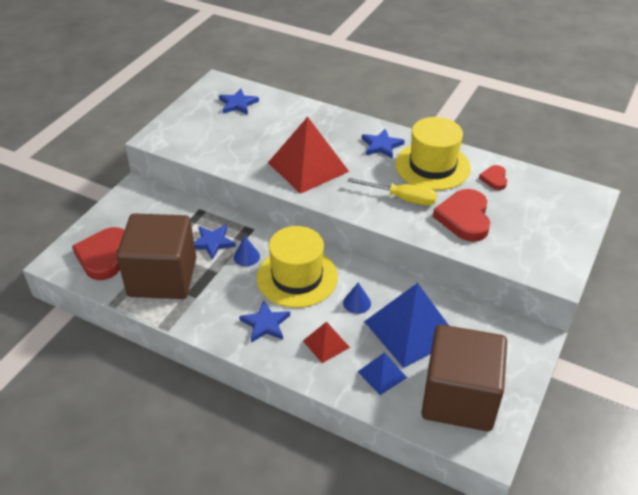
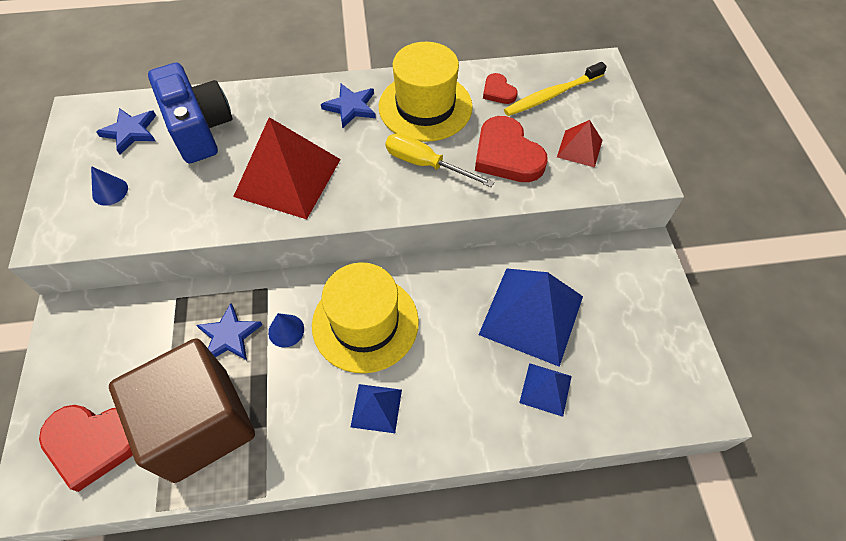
camera: 35 degrees left, 15 degrees up
red heart [72,227,125,280] -> red heart turned 60 degrees counterclockwise [39,405,133,492]
blue star [239,300,290,343] -> blue pyramid [351,384,402,433]
red pyramid [303,322,350,363] -> red pyramid moved to [557,120,602,168]
blue cone [343,282,371,314] -> blue cone moved to [91,166,128,206]
yellow screwdriver [347,178,437,205] -> yellow screwdriver turned 135 degrees counterclockwise [385,133,495,187]
brown cube [421,324,507,431] -> none
none -> blue camera [148,63,232,163]
none -> yellow toothbrush [504,62,607,116]

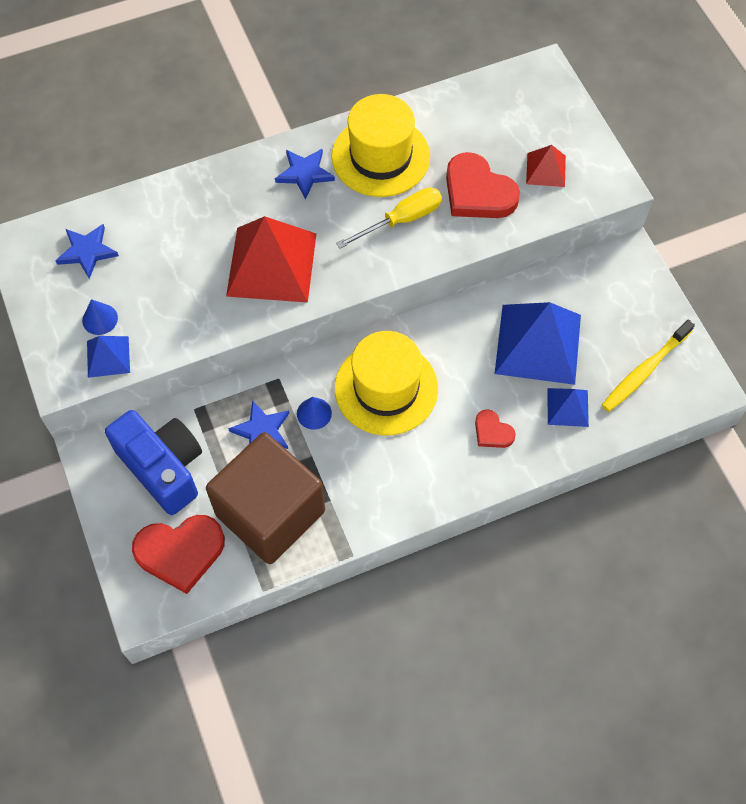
camera: 15 degrees left, 5 degrees up
blue camera [148,63,232,163] -> blue camera moved to [105,410,202,515]
blue pyramid [351,384,402,433] -> blue pyramid moved to [87,336,130,378]
yellow screwdriver [385,133,495,187] -> yellow screwdriver turned 135 degrees clockwise [336,187,442,249]
red heart [483,73,517,104] -> red heart moved to [475,409,516,448]
yellow toothbrush [504,62,607,116] -> yellow toothbrush moved to [602,319,695,412]

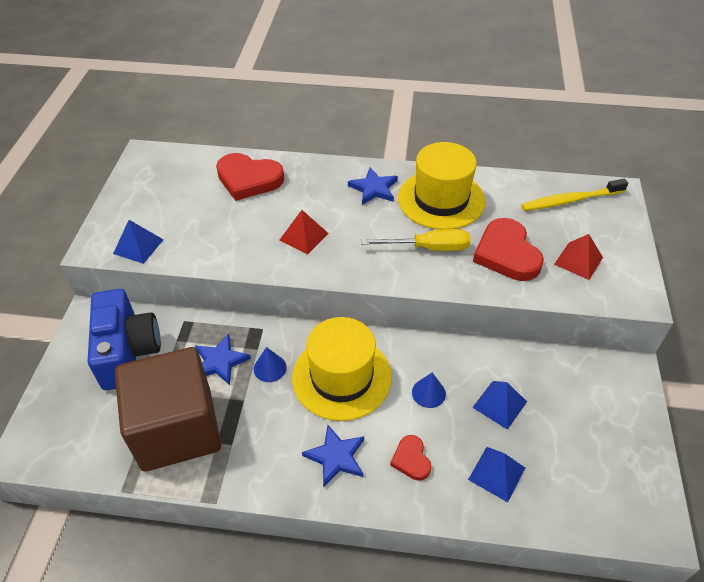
camera: 30 degrees right, 15 degrees down
blue star [55,224,119,279] -> blue star moved to [302,425,364,487]
blue cone [82,299,118,335] -> blue cone moved to [412,373,446,408]
red heart [132,515,225,594] -> red heart moved to [216,153,284,201]
red pyramid [226,216,316,303] -> red pyramid [280,210,329,255], size x0.50
blue pyramid [495,302,581,385] -> blue pyramid [472,381,527,430], size x0.50
yellow toothbrush [602,319,695,412] -> yellow toothbrush moved to [521,179,628,211]

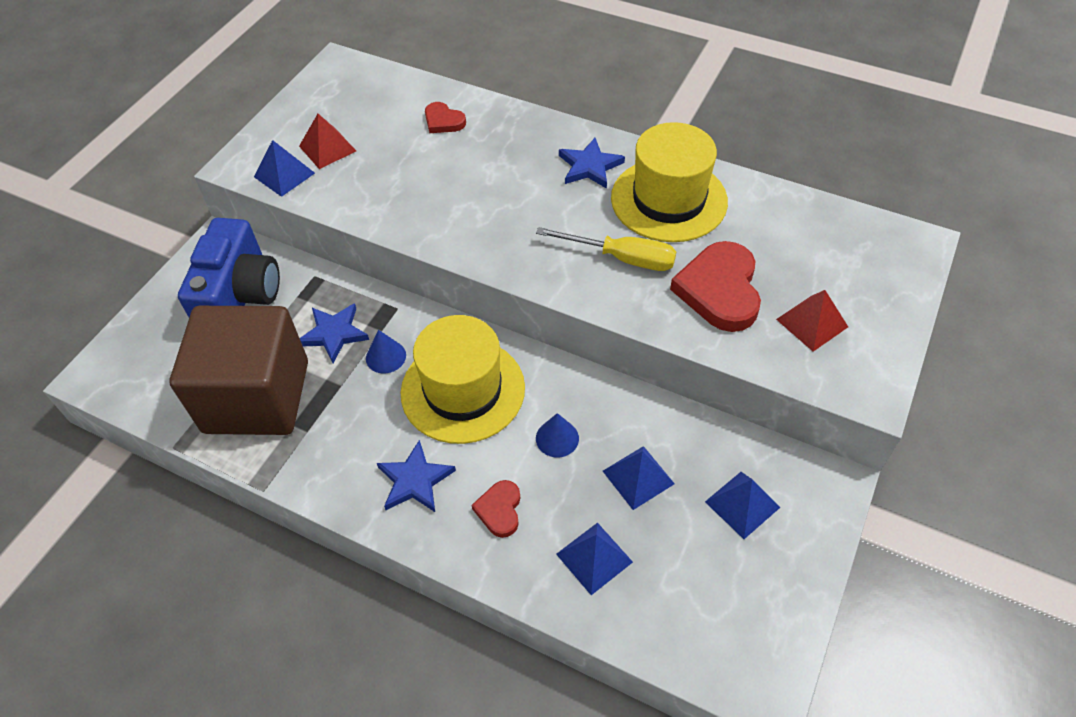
camera: 20 degrees right, 5 degrees up
red heart [216,153,284,201] -> red heart [425,102,466,133], size x0.52
red pyramid [280,210,329,255] -> red pyramid moved to [299,114,356,169]
yellow toothbrush [521,179,628,211] -> none
none -> blue pyramid [705,472,780,539]

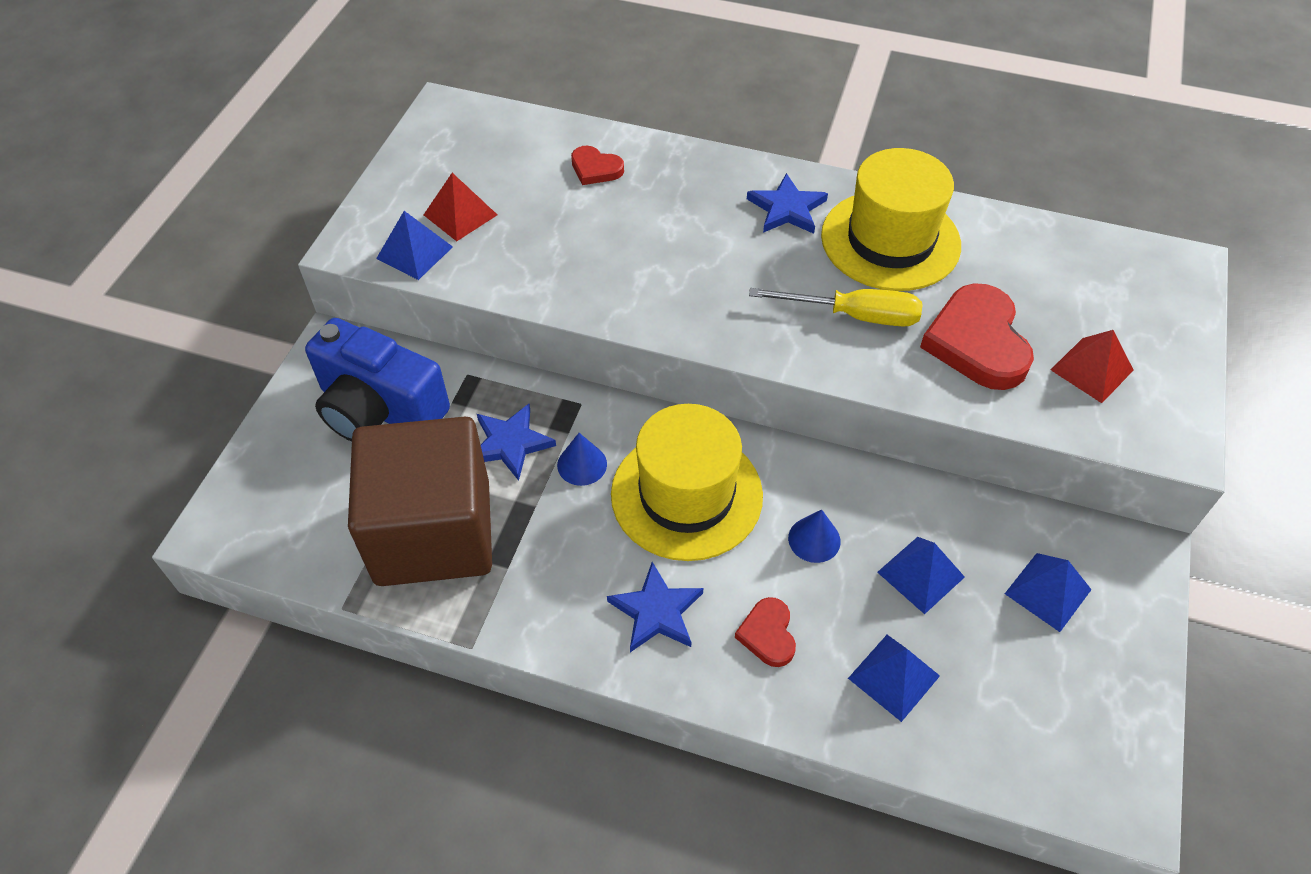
camera: 10 degrees left, 0 degrees up
blue camera [178,218,280,317] -> blue camera turned 120 degrees clockwise [305,318,450,442]

